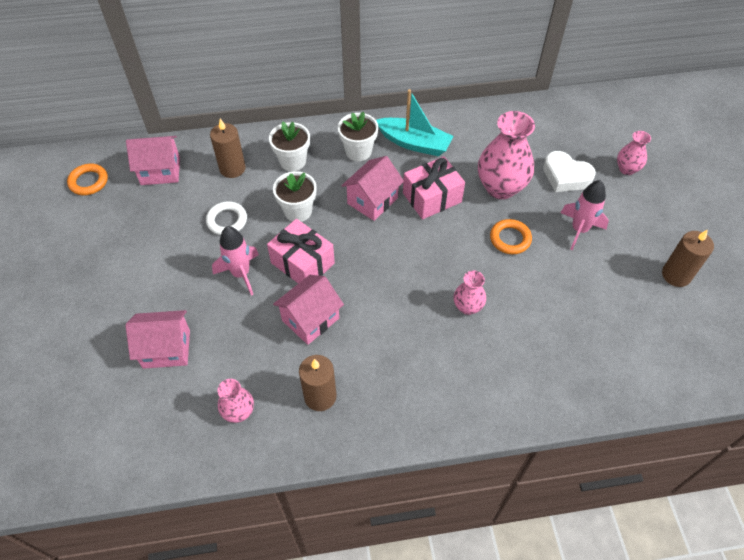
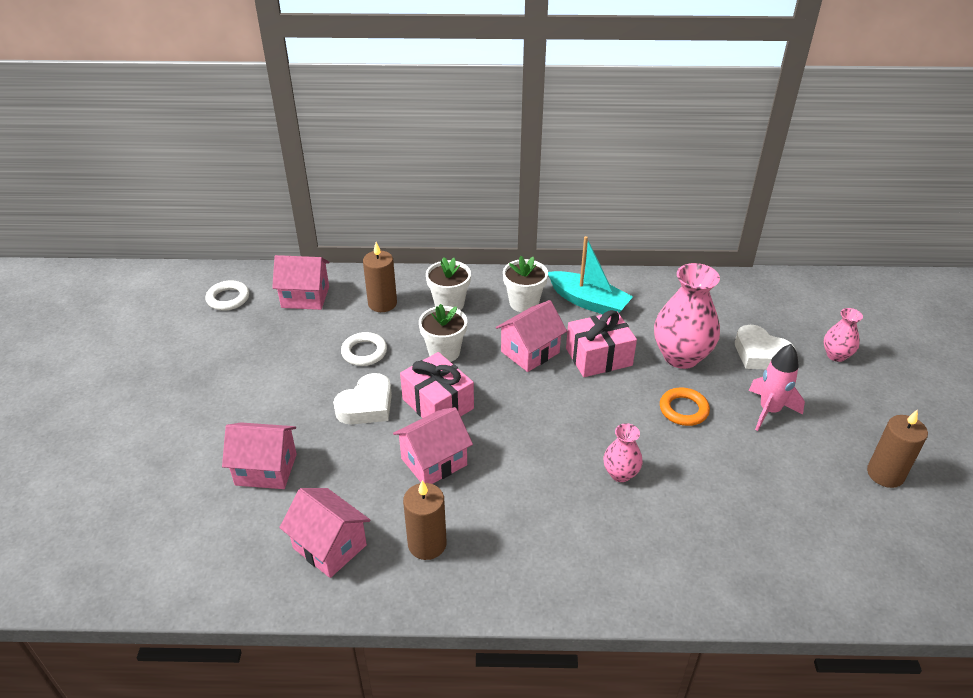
camera: 10 degrees right, 15 degrees down
orange ring [67,164,108,195] -> white ring [206,281,249,311]
pink rocket [212,226,259,296] -> white heart [333,373,392,424]
pink vase [218,379,254,423] -> pink house [279,488,370,578]

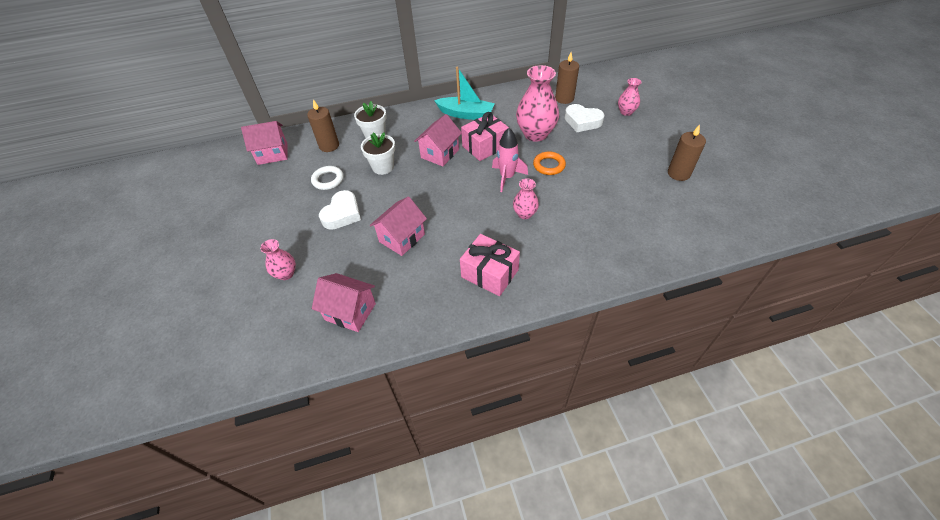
camera: 15 degrees left, 10 degrees up
white ring [206,281,249,311] -> none
pink house [222,422,297,489] -> pink vase [260,239,296,280]
pink gift [400,352,474,418] -> pink gift moved to [460,234,520,296]
brown candle [403,480,447,560] -> brown candle moved to [555,52,579,104]
white flower pot [503,256,548,312] -> none
pink rocket [748,344,805,431] -> pink rocket moved to [492,128,528,192]

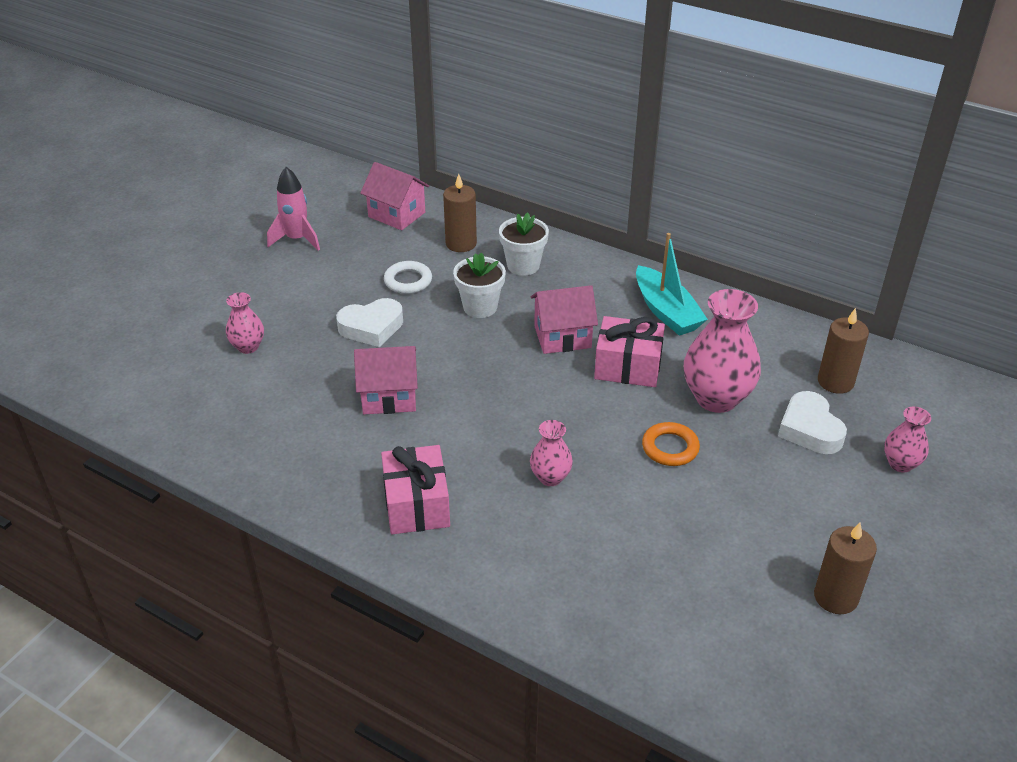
camera: 45 degrees right, 10 degrees down
pink house [312,273,376,332] -> none
pink rocket [492,128,528,192] -> pink rocket moved to [267,167,320,251]

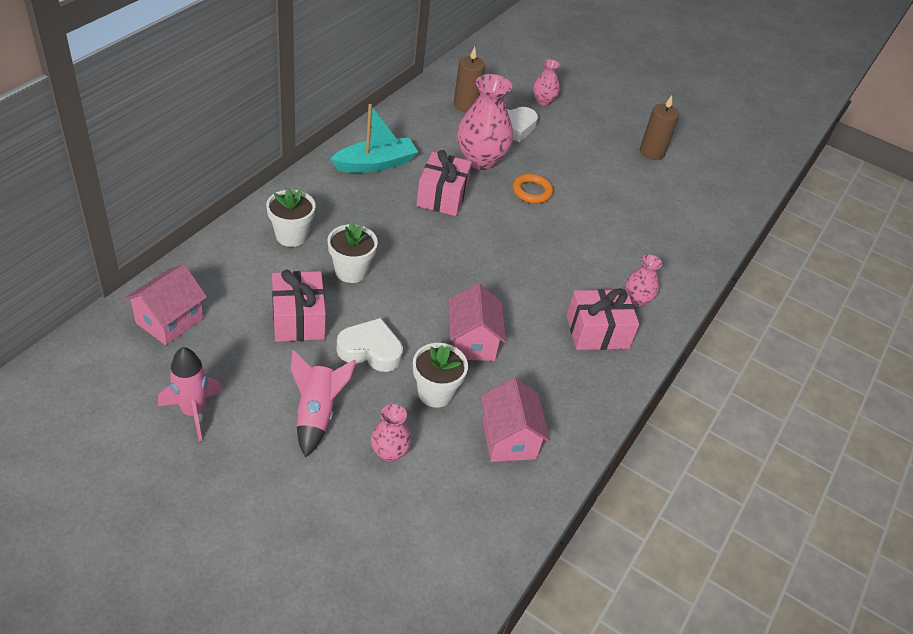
camera: 95 degrees left, 5 degrees up
white heart [336,298,403,347] -> white heart turned 60 degrees counterclockwise [336,318,403,372]
white ring [384,261,432,294] -> pink gift [272,270,326,342]
brown candle [443,174,477,252] -> none
pink vase [530,420,573,486] -> pink vase moved to [625,255,662,306]
pink house [531,285,598,354] -> pink house moved to [481,378,550,462]
none -> pink rocket [291,350,356,458]
none -> white flower pot [413,343,468,408]

